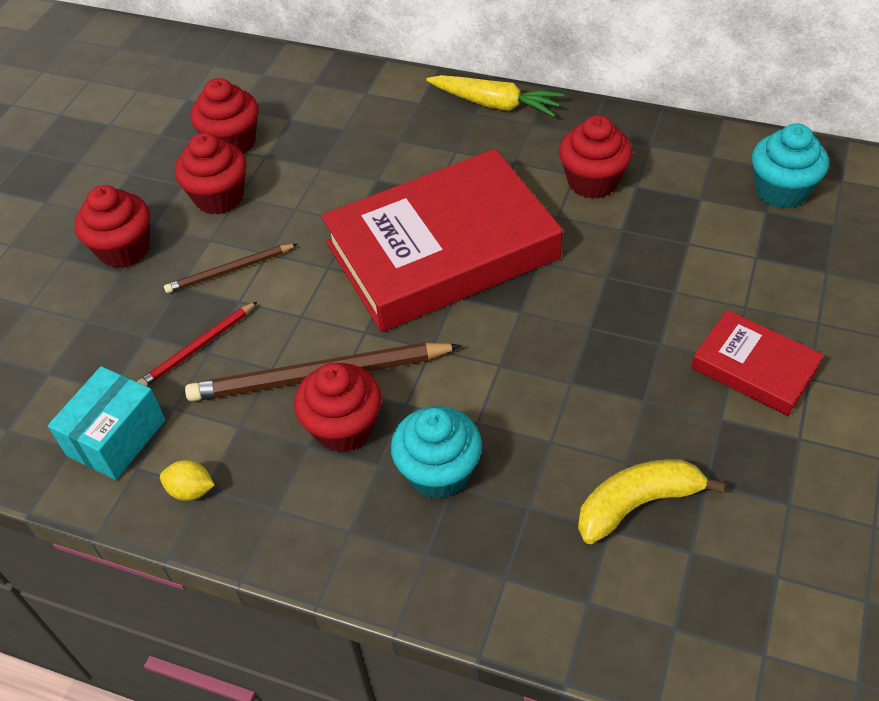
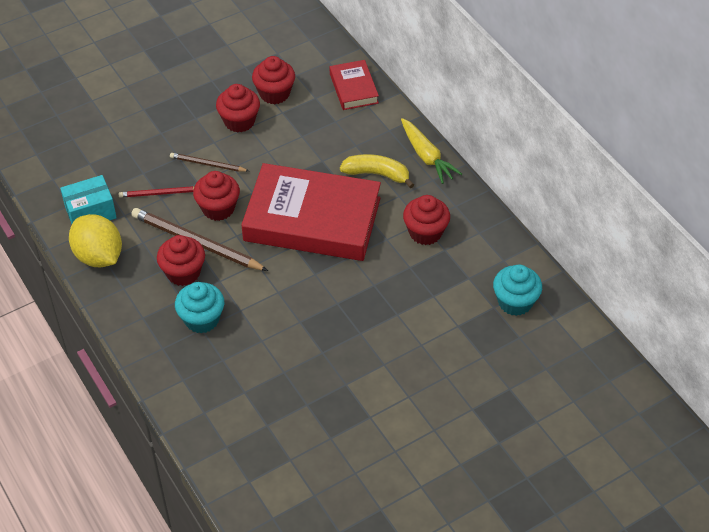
camera: 35 degrees right, 0 degrees up
red cupcake [74,185,150,268] -> red cupcake moved to [193,171,240,221]
yellow lemon [160,460,215,501] -> yellow lemon [69,214,122,267], size x2.30
yellow banana [578,459,725,544] -> yellow banana moved to [340,154,414,188]
red book [691,310,824,416] -> red book moved to [330,60,379,110]

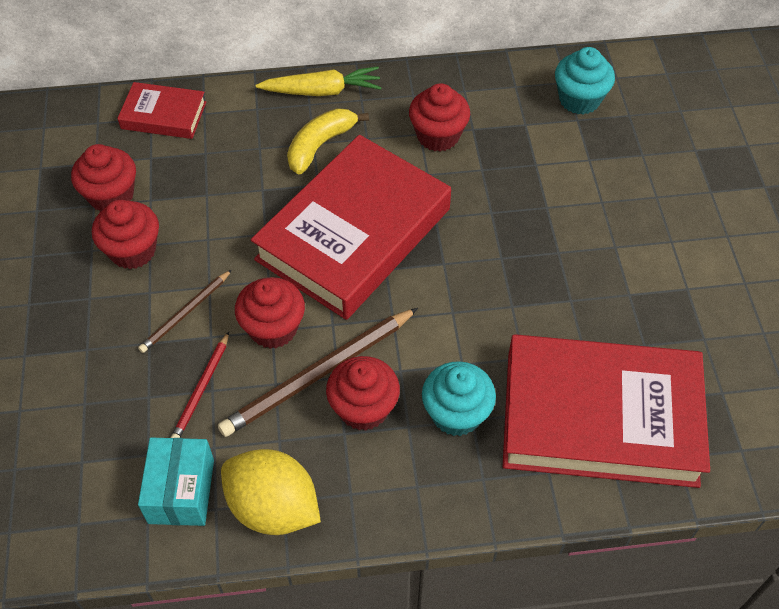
camera: 65 degrees left, 5 degrees up
yellow lemon [69,214,122,267] -> yellow lemon turned 45 degrees clockwise [221,449,321,535]
none -> red book [503,334,710,488]

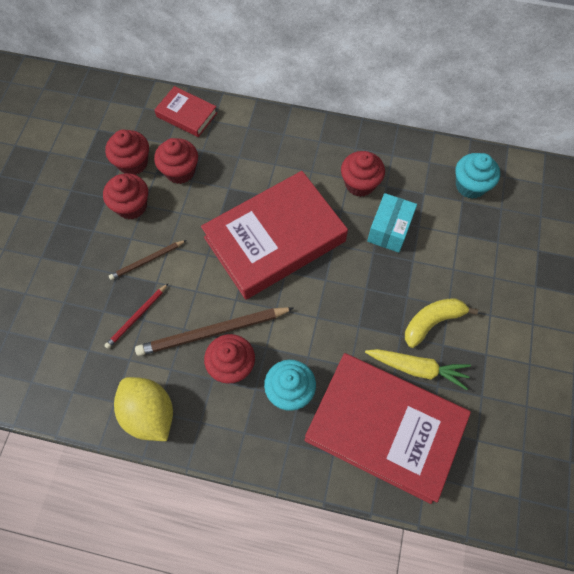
camera: 20 degrees right, 10 degrees up
turquoise box [138,437,214,526] -> turquoise box moved to [367,193,417,253]
red cupcake [235,277,305,349] -> red cupcake moved to [154,138,198,184]
yellow carrot [256,66,382,96] -> yellow carrot moved to [365,349,471,390]
yellow banana [287,108,369,174] -> yellow banana moved to [405,298,478,348]

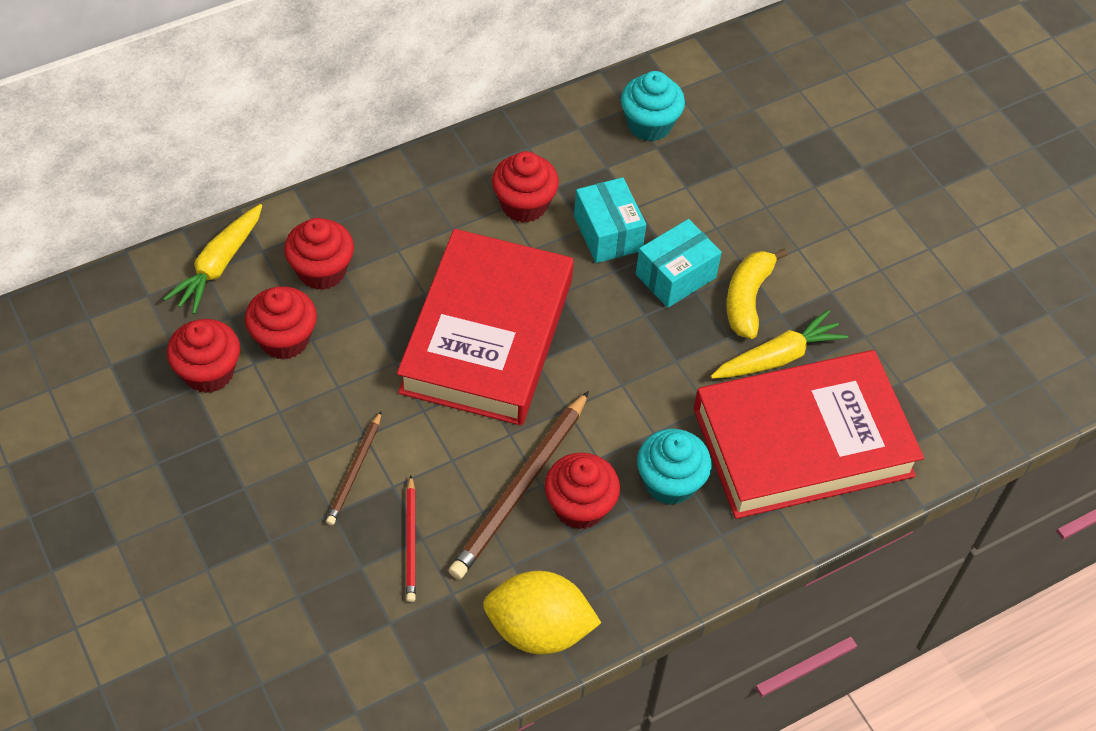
camera: 45 degrees left, 10 degrees down
red cupcake [103,173,148,219] -> red cupcake moved to [284,218,354,290]
red book [154,86,217,137] -> yellow carrot [163,204,262,314]
none -> turquoise box [636,219,722,308]

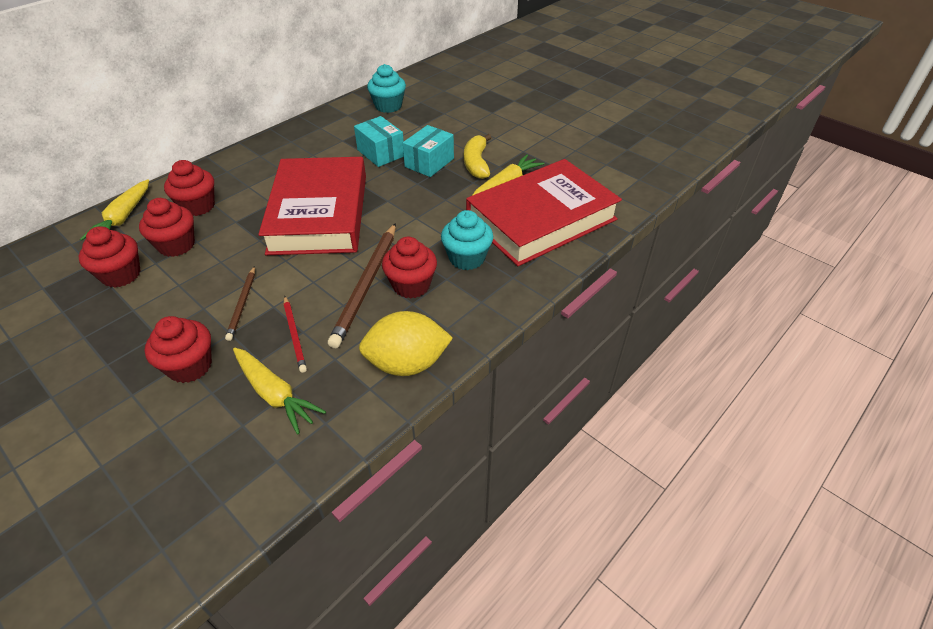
camera: 15 degrees left, 10 degrees down
red cupcake [492,151,559,223] -> red cupcake moved to [144,316,212,383]
none -> yellow carrot [233,348,326,434]

